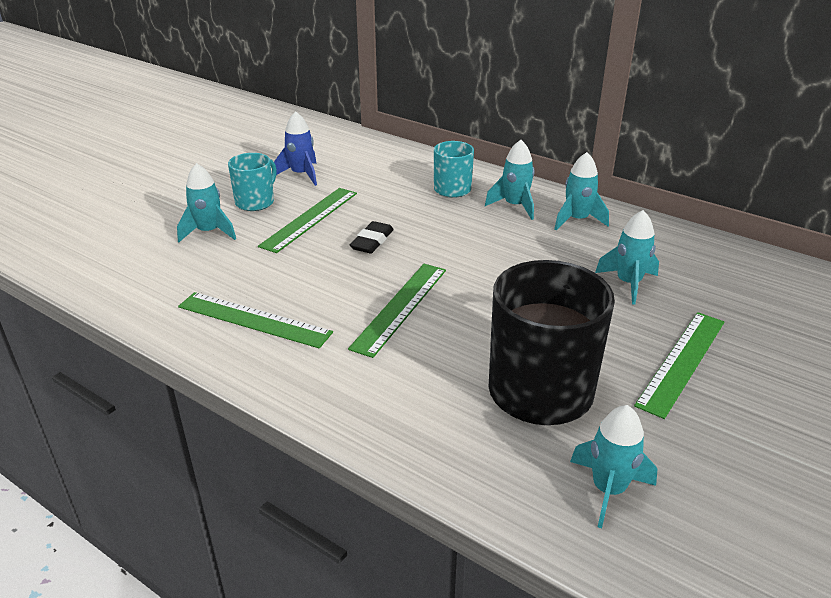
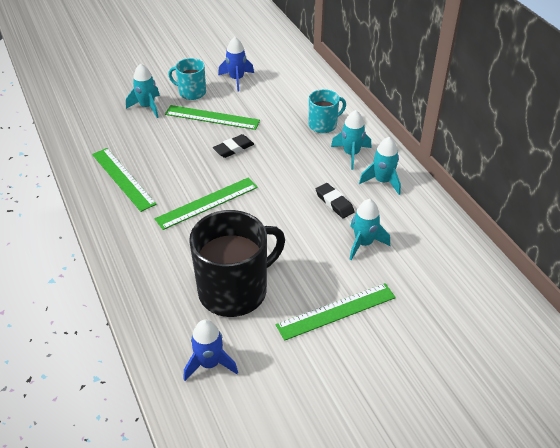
camera: 30 degrees right, 10 degrees up
turquoise mug [228,153,277,211] -> turquoise mug turned 135 degrees counterclockwise [168,58,206,100]
green ruler [258,188,357,253] -> green ruler turned 45 degrees clockwise [165,105,260,130]
turquoise rocket [570,405,658,528] -> blue rocket [183,320,238,381]
none -> black eraser [316,183,355,218]

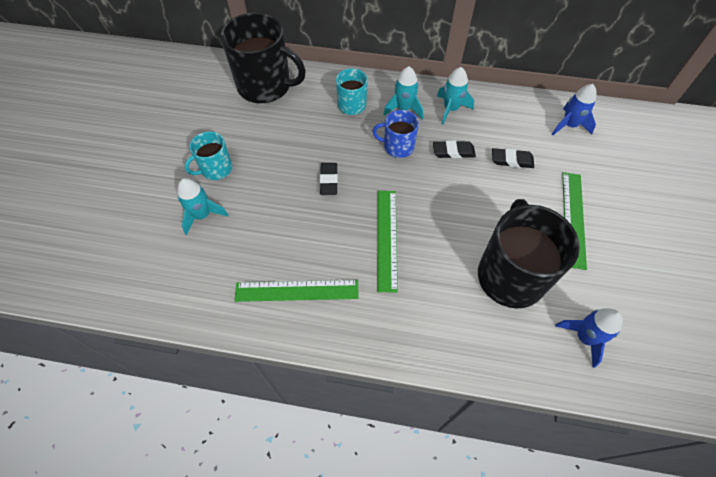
camera: 55 degrees left, 15 degrees up
green ruler [165,105,260,130] -> none
blue rocket [218,37,254,91] -> blue rocket moved to [552,84,597,135]
turquoise rocket [350,199,390,260] -> black eraser [492,148,534,168]
none -> black mug [220,13,306,103]
none -> blue mug [372,110,419,158]

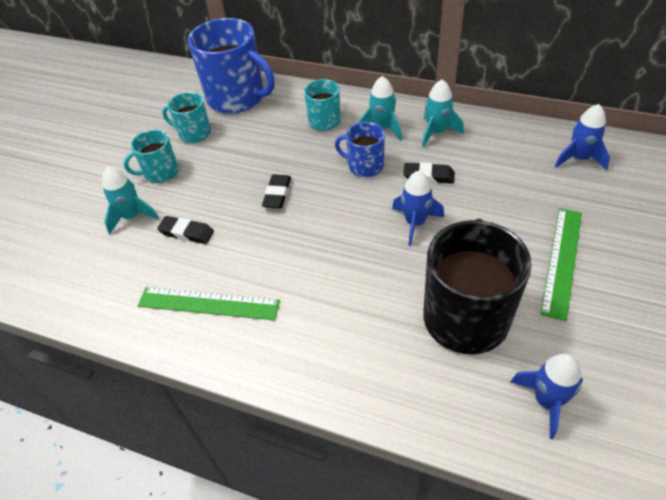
camera: 15 degrees right, 10 degrees down
black mug [220,13,306,103] -> blue mug [188,18,275,114]
green ruler [377,191,398,293] -> none
black eraser [492,148,534,168] -> black eraser moved to [157,216,214,244]
none -> turquoise mug [162,92,211,143]
none -> blue rocket [392,171,444,246]

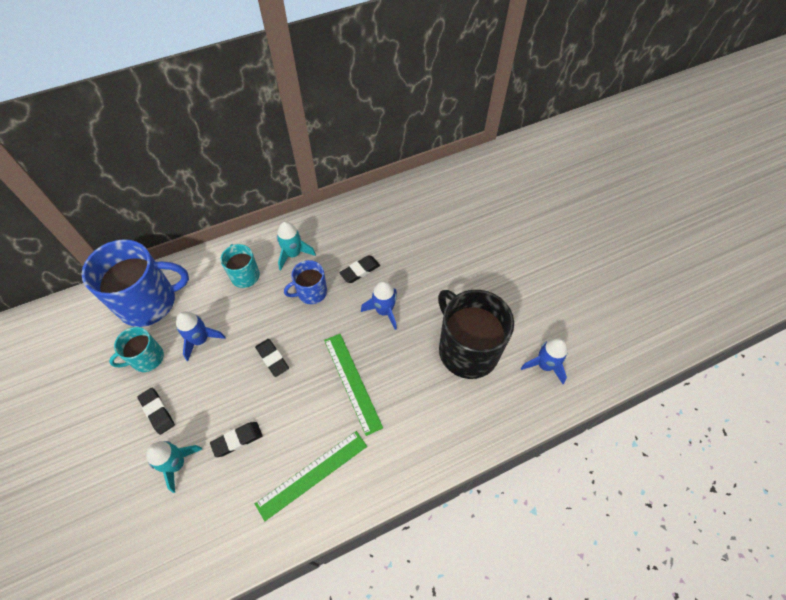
camera: 50 degrees left, 10 degrees up
turquoise mug [124,130,179,183] -> black eraser [138,388,175,435]
turquoise rocket [422,79,464,147] -> none
green ruler [540,208,582,321] -> green ruler moved to [324,334,383,436]
blue rocket [555,104,610,170] -> blue rocket moved to [176,311,226,361]

